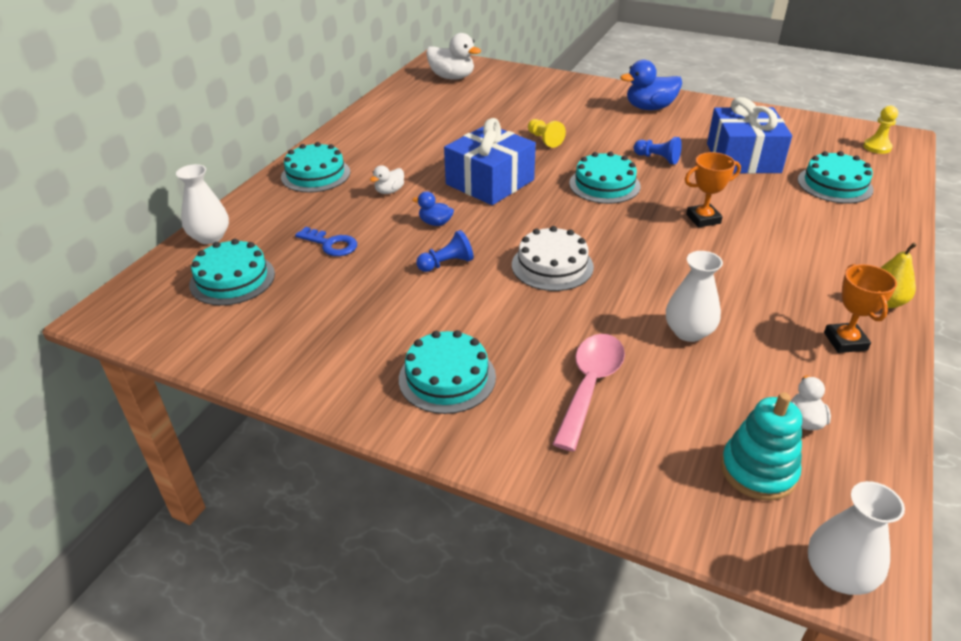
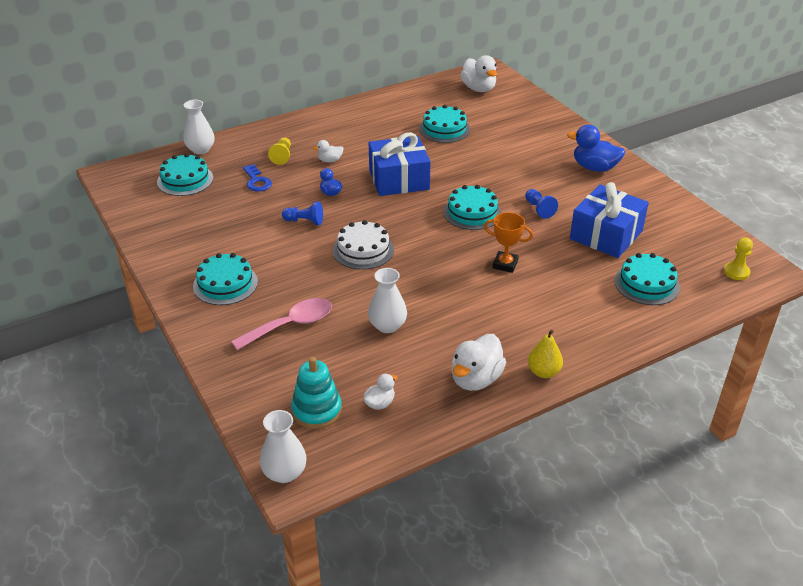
camera: 35 degrees right, 0 degrees up
turquoise cake [281,142,350,193] -> turquoise cake moved to [419,105,470,143]
yellow pawn [528,119,566,148] -> yellow pawn moved to [268,137,291,165]
orange trophy [824,264,897,353] -> white duck [452,334,506,391]

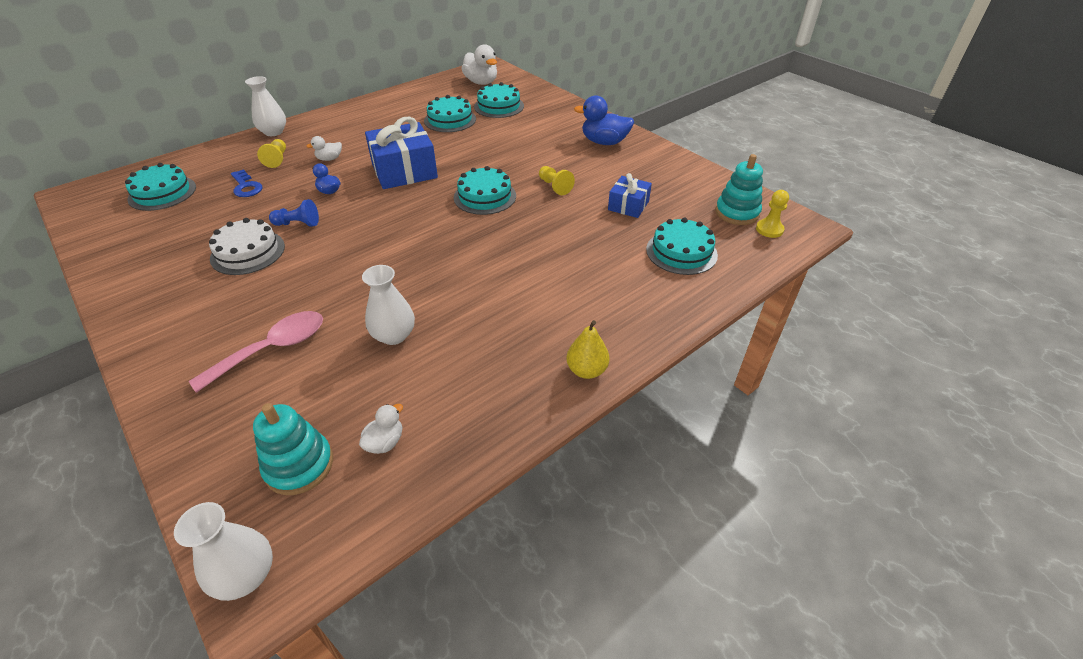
camera: 10 degrees left, 5 degrees up
white vase [183,100,214,154] -> white vase moved to [245,76,286,136]
turquoise cake [193,253,258,305] -> turquoise cake moved to [474,82,524,118]
white cake [333,220,394,270] -> white cake moved to [209,218,285,275]
white duck [452,334,506,391] -> none
orange trophy [484,212,533,273] -> none
blue pawn [525,189,558,219] -> yellow pawn [539,166,575,195]
blue gift [570,182,649,258] -> blue gift [608,173,652,218], size x0.56
none -> turquoise stacking toy [715,154,763,225]

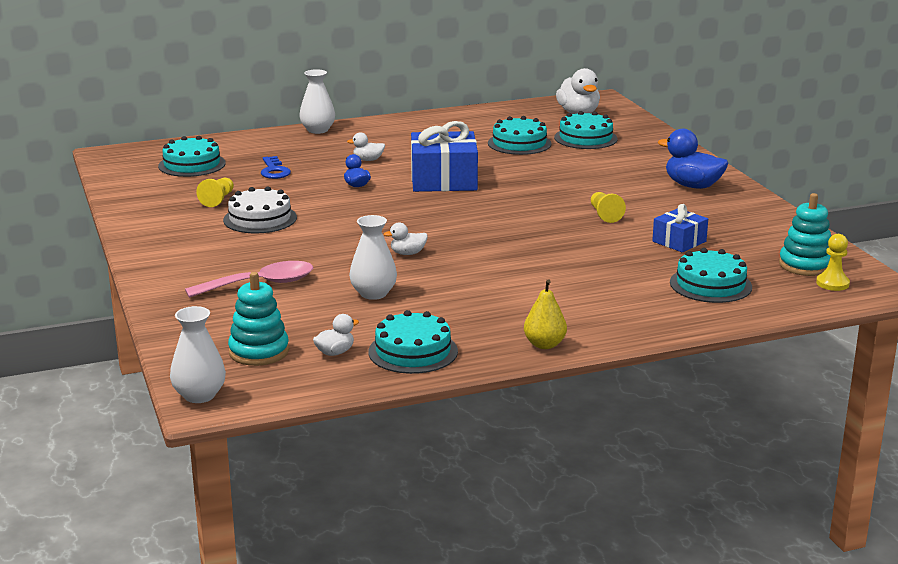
camera: 20 degrees right, 20 degrees down
yellow pawn [257,139,286,168] -> yellow pawn moved to [196,178,234,207]
blue pawn [269,199,319,227] -> none
turquoise cake [454,166,516,215] -> turquoise cake moved to [368,310,458,374]
none -> white duck [384,222,428,255]

